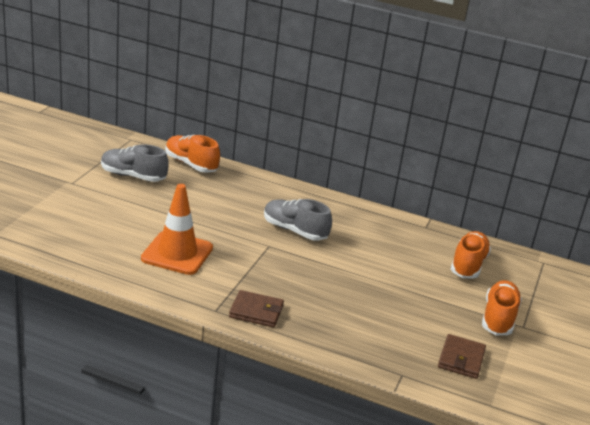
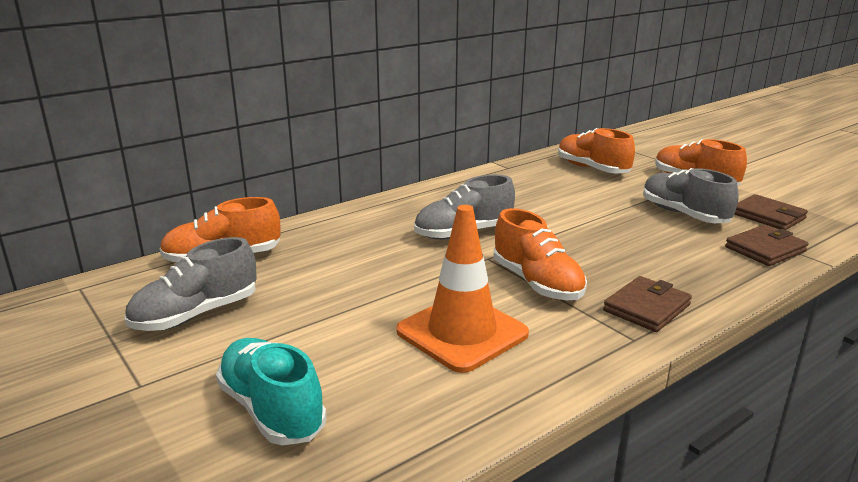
camera: 55 degrees left, 5 degrees down
none -> turquoise shoe [216,338,327,445]
none -> orange shoe [493,208,587,300]
none -> grey shoe [643,168,739,223]
none -> brown wallet [725,225,808,266]

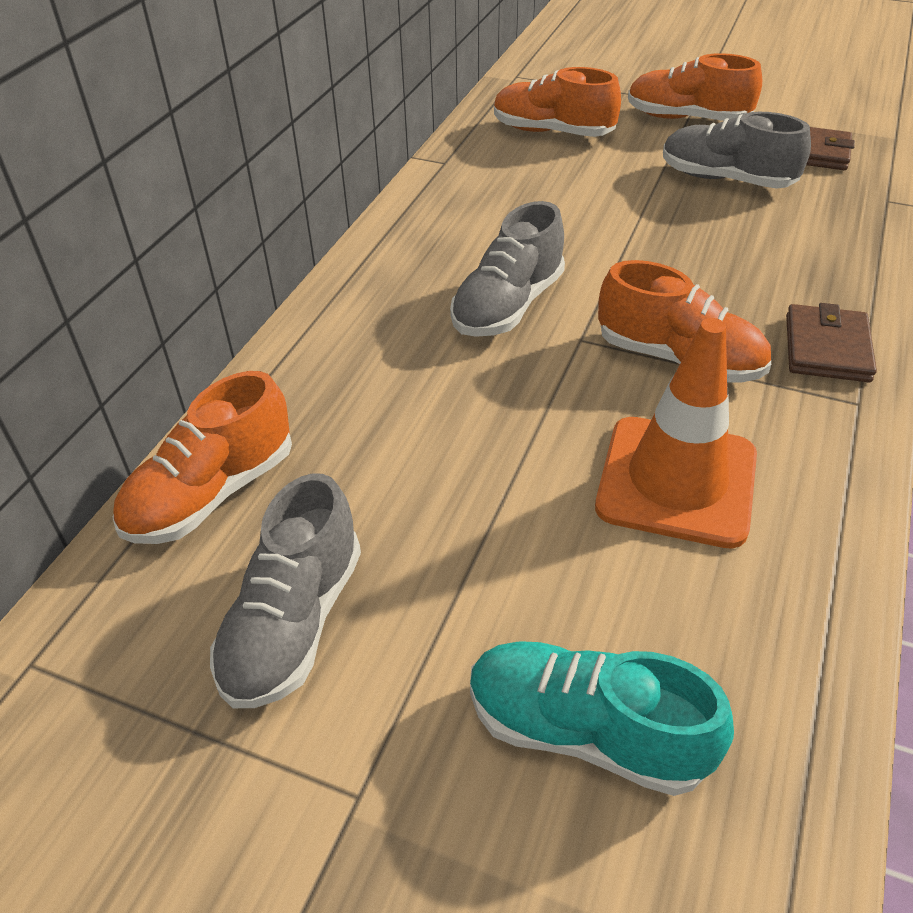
camera: 30 degrees left, 20 degrees up
brown wallet [725,225,808,266] -> none

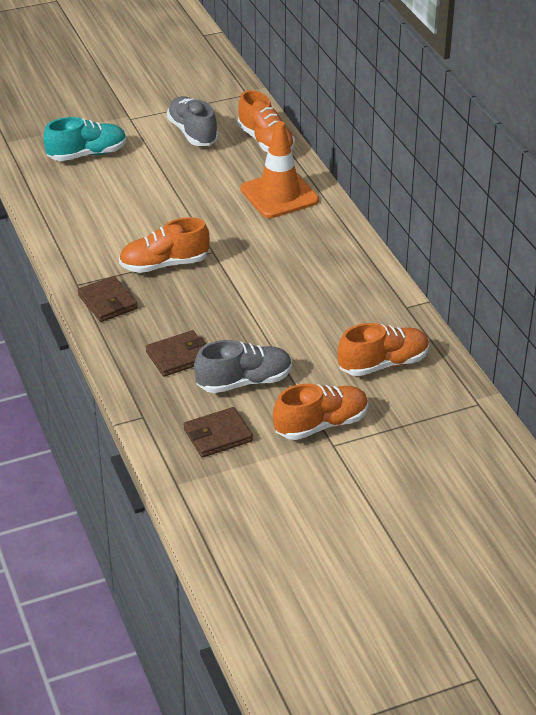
camera: 135 degrees right, 5 degrees down
orange shoe [113,371,292,544] -> orange shoe turned 150 degrees clockwise [238,90,295,152]
grey shoe [450,201,565,337] -> none
orange traffic cone [595,318,757,549] -> orange traffic cone moved to [241,121,319,218]
none -> brown wallet [146,330,206,377]

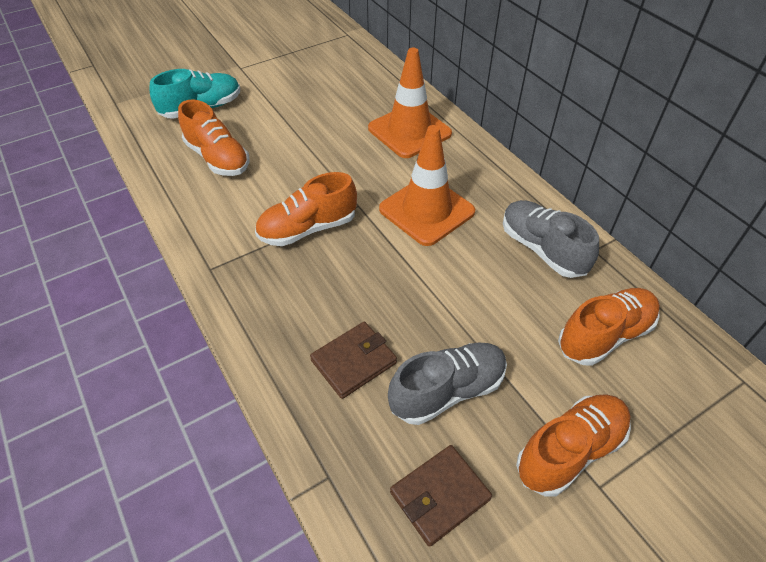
camera: 10 degrees left, 10 degrees up
brown wallet [78,276,138,322] -> none
grey shoe [167,96,218,146] -> grey shoe moved to [503,200,599,278]
orange shoe [238,90,295,152] -> orange shoe moved to [178,100,249,176]
none -> orange traffic cone [379,125,475,246]

